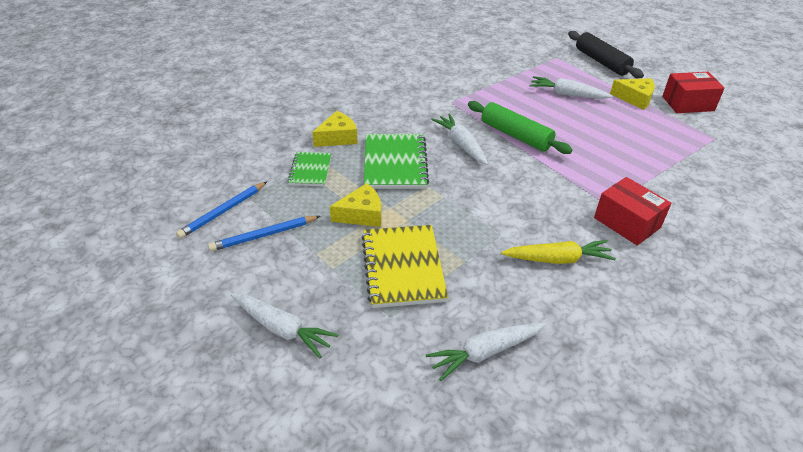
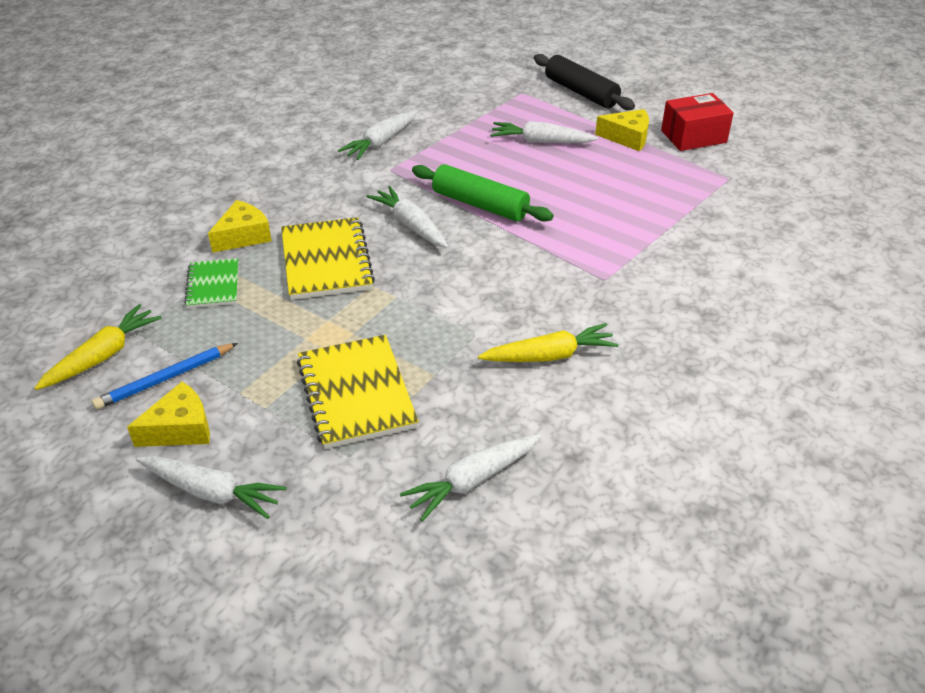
camera: 10 degrees left, 0 degrees up
blue pencil [176,182,267,239] -> yellow carrot [34,304,162,390]
yellow cheese [330,183,381,227] -> yellow cheese moved to [127,382,210,447]
green notebook [364,134,429,189] -> yellow notebook [281,217,375,300]
red box [594,177,671,246] -> none
none -> white carrot [338,110,418,160]

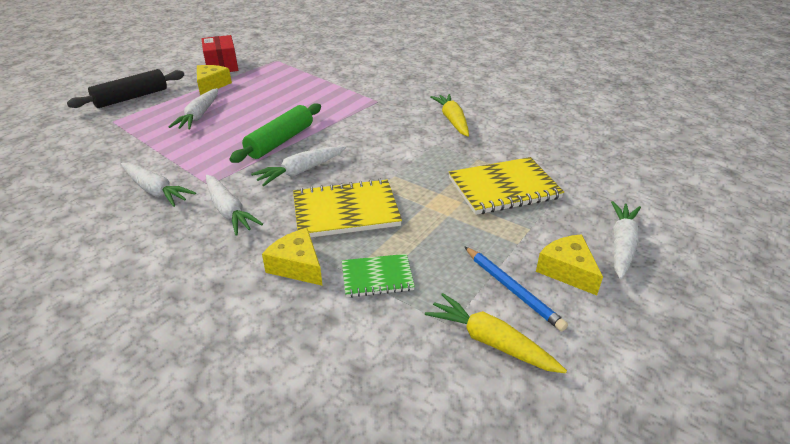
camera: 90 degrees left, 5 degrees down
white carrot [400,434,541,522] -> white carrot moved to [206,175,263,236]

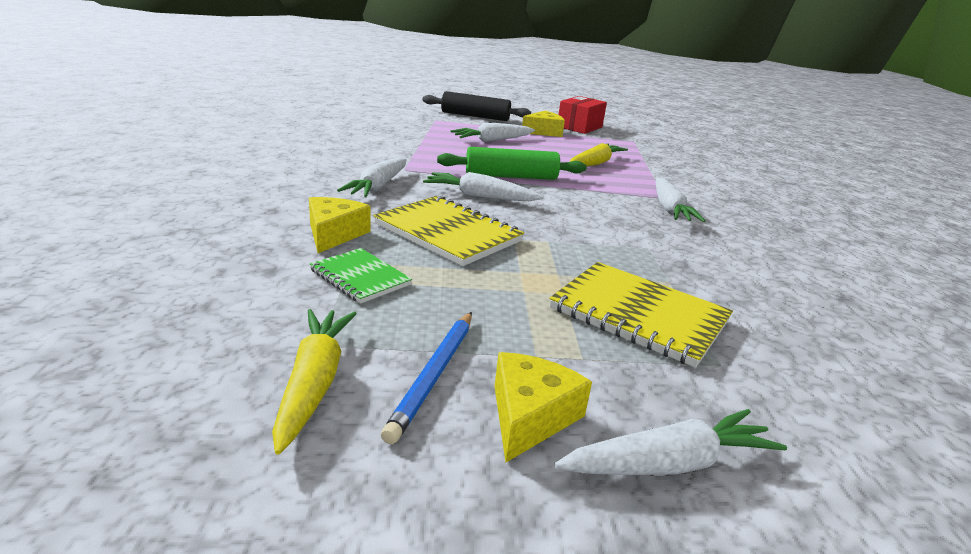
camera: 50 degrees right, 10 degrees down
white carrot [121,163,196,207] -> white carrot moved to [656,177,705,222]
yellow carrot [430,94,469,137] -> yellow carrot moved to [570,143,628,166]

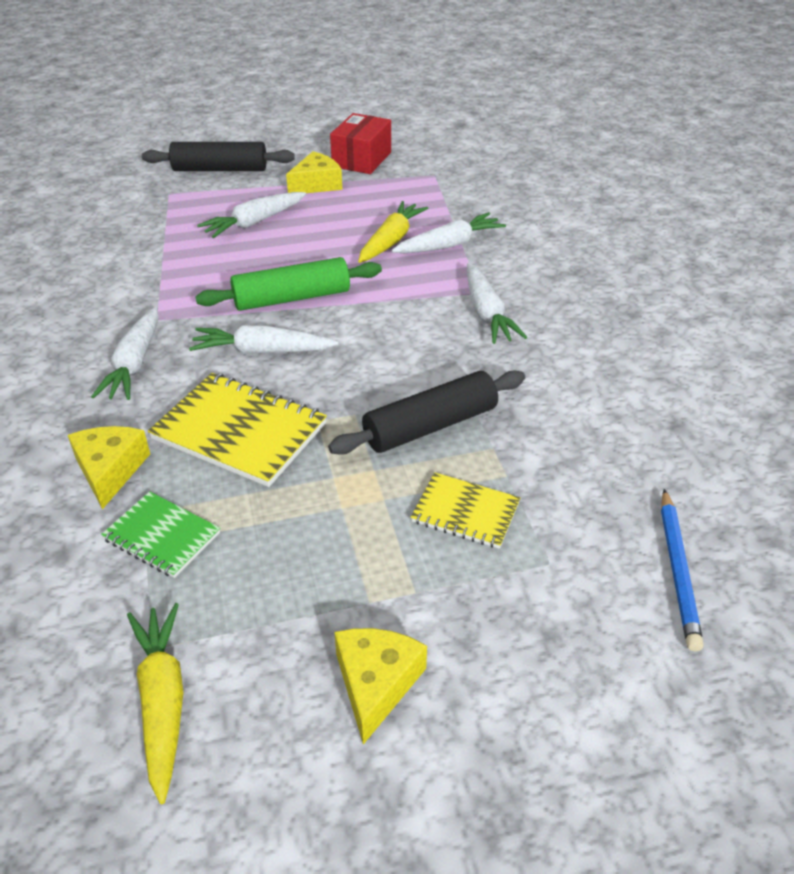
camera: 10 degrees left, 15 degrees up
blue pencil [381,312,472,444] -> blue pencil moved to [661,489,704,651]
yellow notebook [549,262,733,368] -> yellow notebook [411,472,520,549], size x0.59
white carrot [554,409,787,475] -> white carrot moved to [391,212,506,253]
none -> black rolling pin [328,371,525,455]

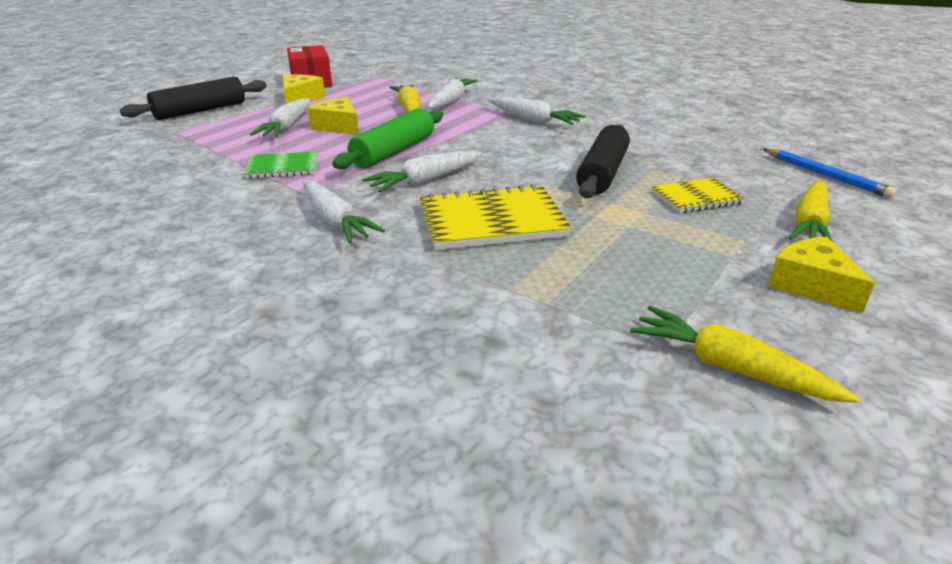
camera: 40 degrees left, 10 degrees down
yellow cheese [68,426,150,509] -> yellow cheese moved to [307,97,359,135]
green notebook [101,491,220,578] -> green notebook moved to [244,152,317,179]
none -> yellow carrot [789,180,833,242]

